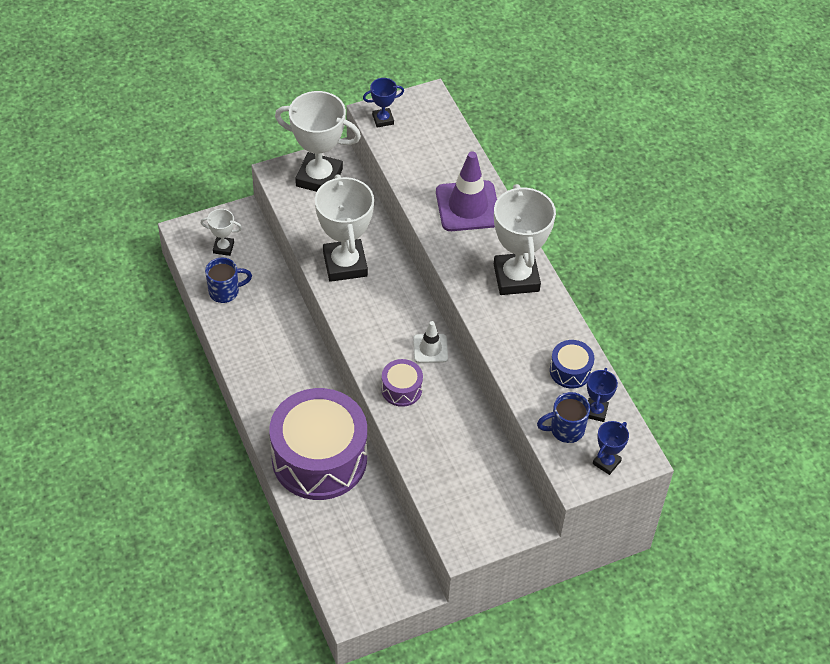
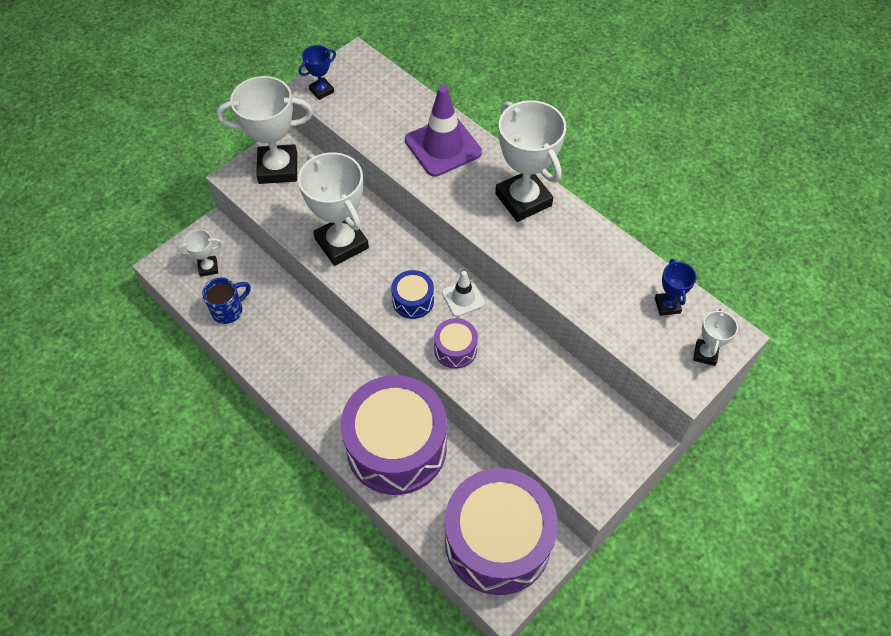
camera: 20 degrees left, 5 degrees up
blue mug [537,392,590,443] -> none
blue drum [550,340,594,388] -> blue drum moved to [391,270,434,319]
blue trophy [593,421,629,475] -> white trophy [693,308,738,366]
none -> purple drum [445,468,558,595]

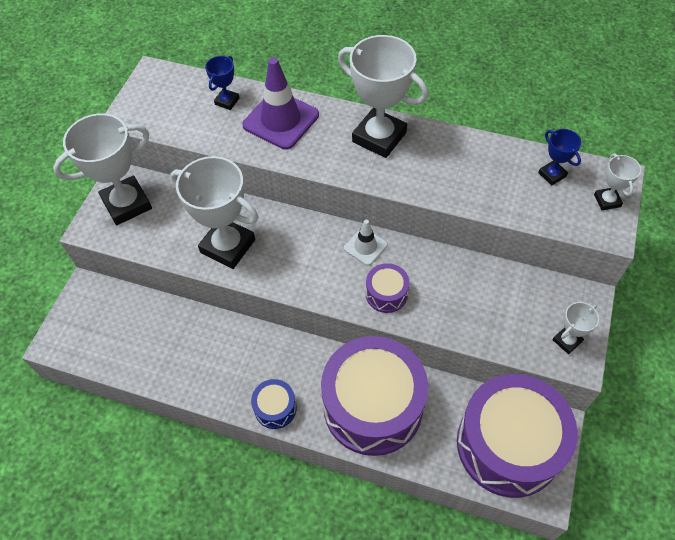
camera: 25 degrees left, 0 degrees up
white trophy [177,229,222,277] -> white trophy moved to [553,302,599,354]
blue mug [202,278,251,324] -> none
blue trophy [298,45,336,100] -> blue trophy moved to [205,56,239,110]
blue drum [391,270,434,319] -> blue drum moved to [251,379,297,429]

